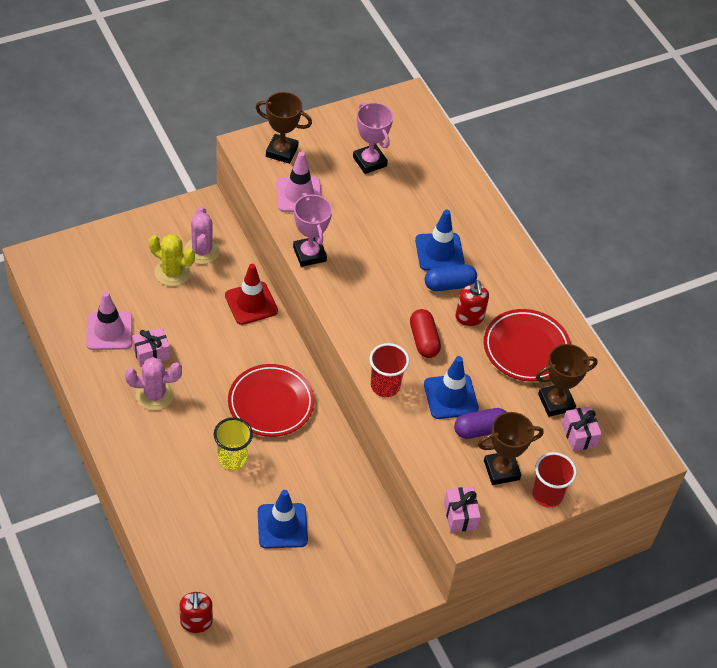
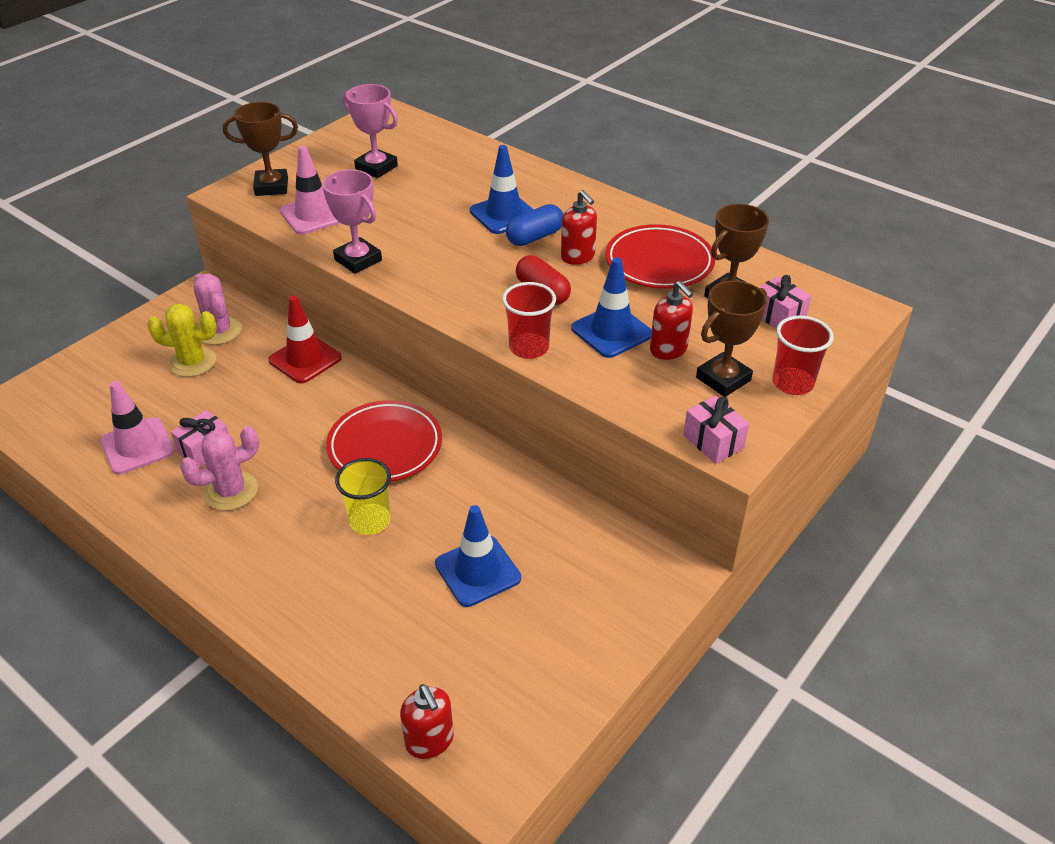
camera: 20 degrees left, 10 degrees down
purple capsule [454,408,506,439] -> red soap dispenser [650,281,693,360]

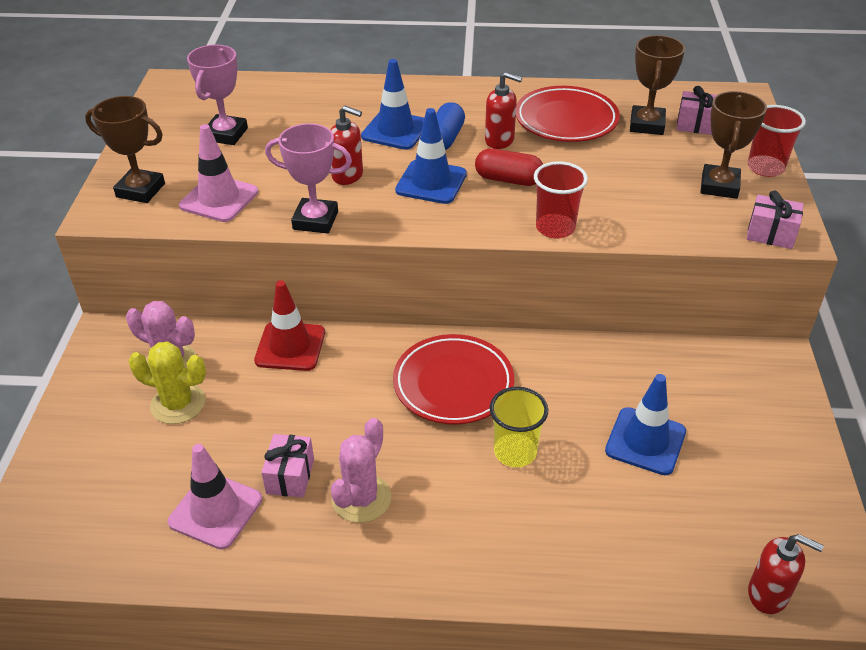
camera: 35 degrees left, 0 degrees up
yellow cactus [147,304,217,377] -> yellow cactus turned 45 degrees clockwise [128,341,206,424]
brown trophy [223,102,298,196] -> brown trophy turned 60 degrees clockwise [85,96,165,203]
pink trophy [343,84,398,178] -> pink trophy turned 75 degrees counterclockwise [187,45,248,145]
blue traffic cone [571,258,652,358] -> blue traffic cone moved to [395,108,467,204]
red soap dispenser [650,281,693,360] -> red soap dispenser moved to [330,106,363,185]

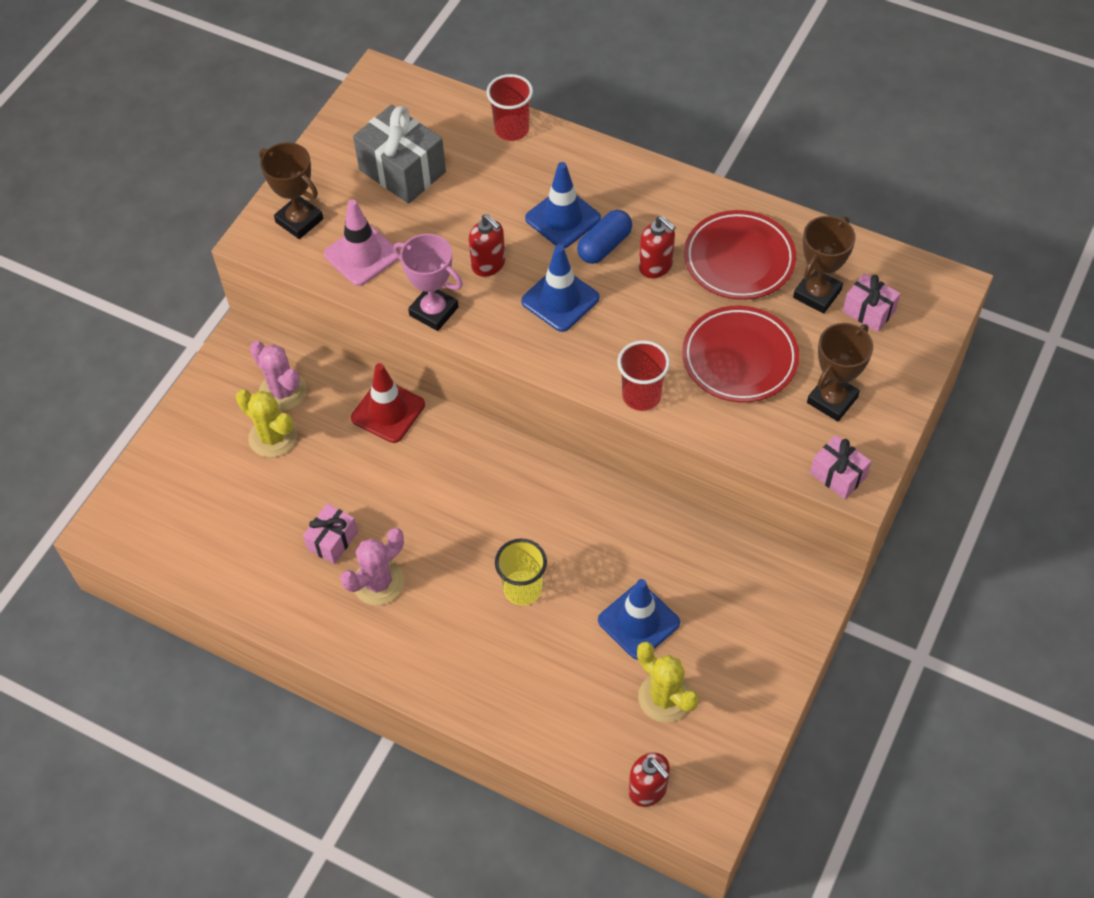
camera: 25 degrees right, 15 degrees up
pink traffic cone [168,444,262,550] -> none
pink trophy [187,45,248,145] -> grey gift [353,105,446,204]
red plate [393,334,514,424] -> red plate moved to [682,305,799,403]
red capsule [475,148,543,186] -> none
red cup [748,105,806,177] -> red cup moved to [486,74,533,141]
none -> yellow cactus [637,642,699,722]

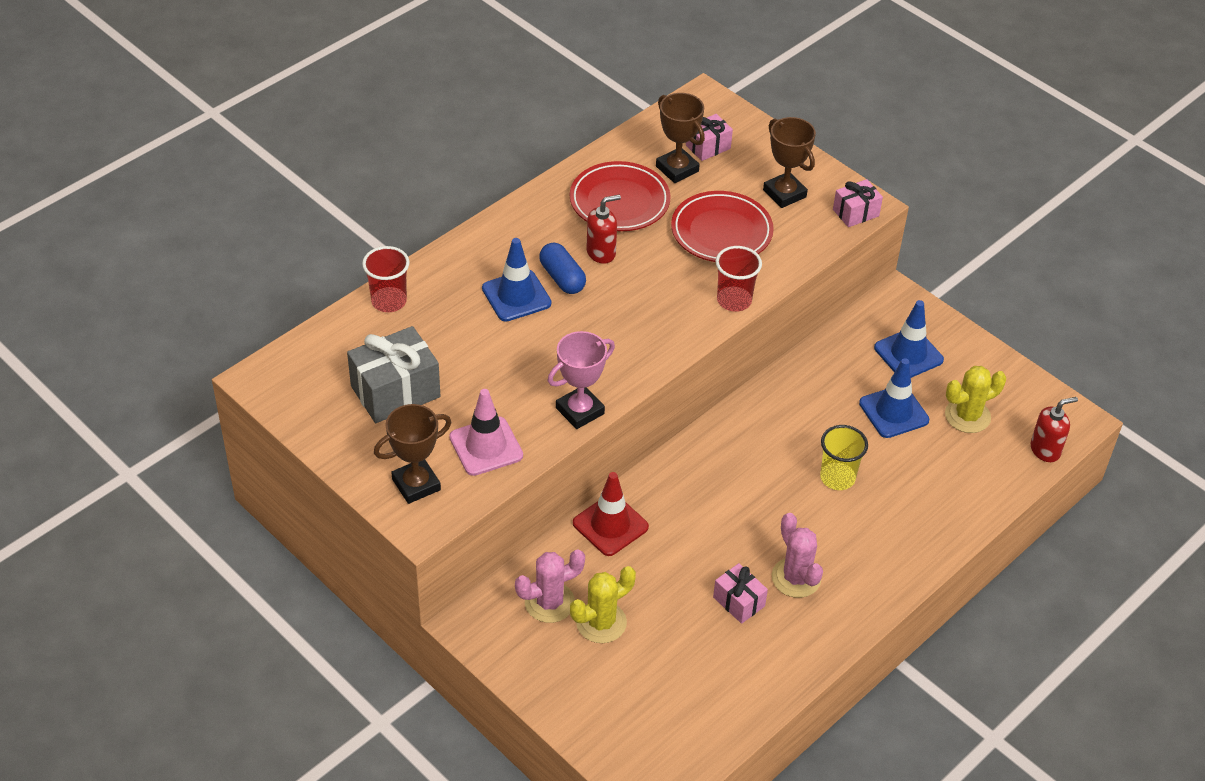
camera: 75 degrees left, 10 degrees down
red soap dispenser [469,214,505,277] -> none
blue traffic cone [521,245,599,332] -> blue traffic cone moved to [874,300,944,378]

